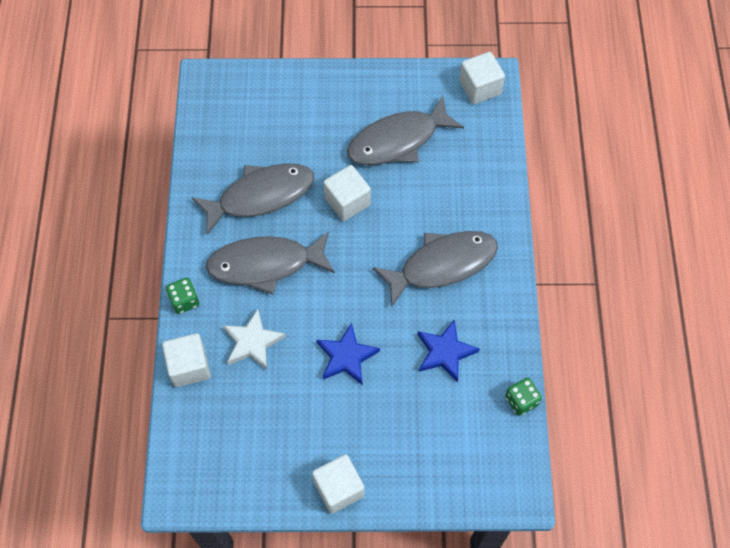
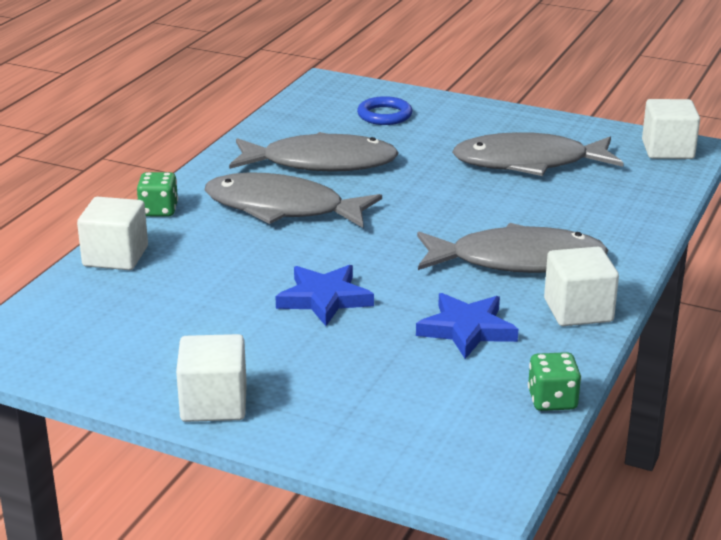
camera: 25 degrees right, 35 degrees down
white star [223,309,286,370] -> none
white cube [323,165,371,221] -> white cube moved to [544,247,619,326]
none -> blue ring [357,96,412,125]

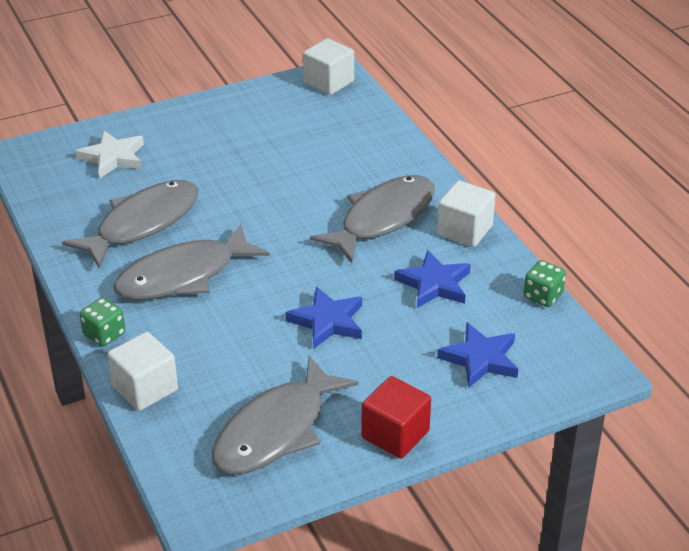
camera: 50 degrees left, 10 degrees up
white cube [176,334,247,422] -> red cube [361,376,431,459]
blue ring [357,96,412,125] -> white star [76,130,144,178]
grey fish [452,132,624,176] -> grey fish moved to [212,356,358,475]
none -> blue star [437,322,518,387]

